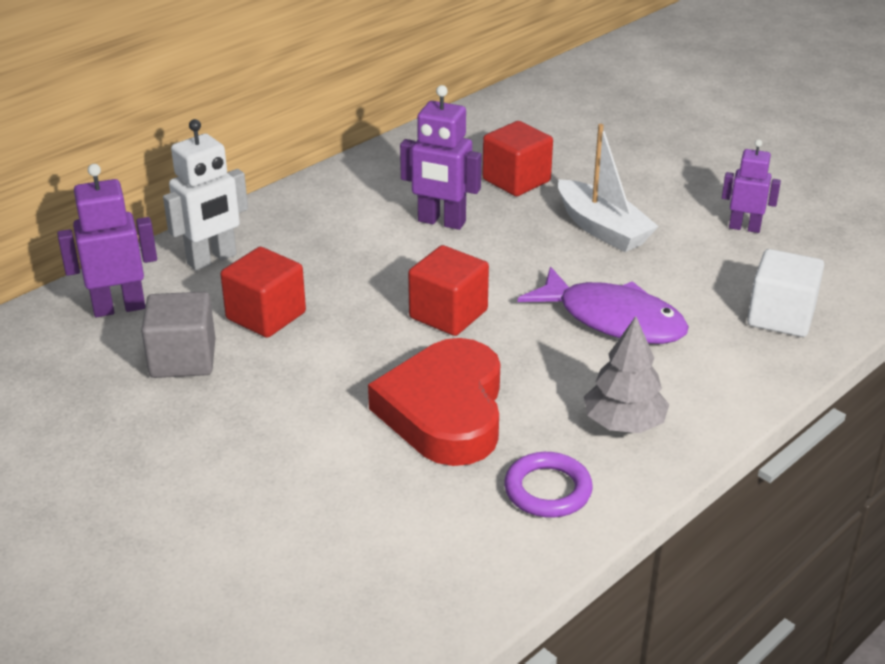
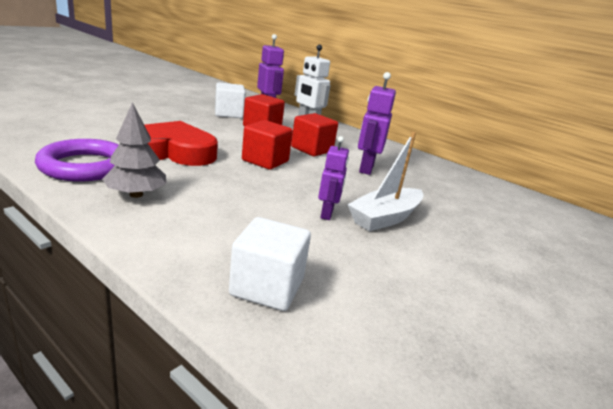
camera: 80 degrees right, 10 degrees down
grey cube [141,292,215,378] -> white cube [215,83,246,118]
red cube [482,121,553,196] -> red cube moved to [291,113,338,156]
purple ring [504,452,593,518] -> purple ring [35,139,119,182], size x1.58
purple fish [518,266,689,344] -> none
purple robot [722,139,781,233] -> purple robot moved to [318,136,349,220]

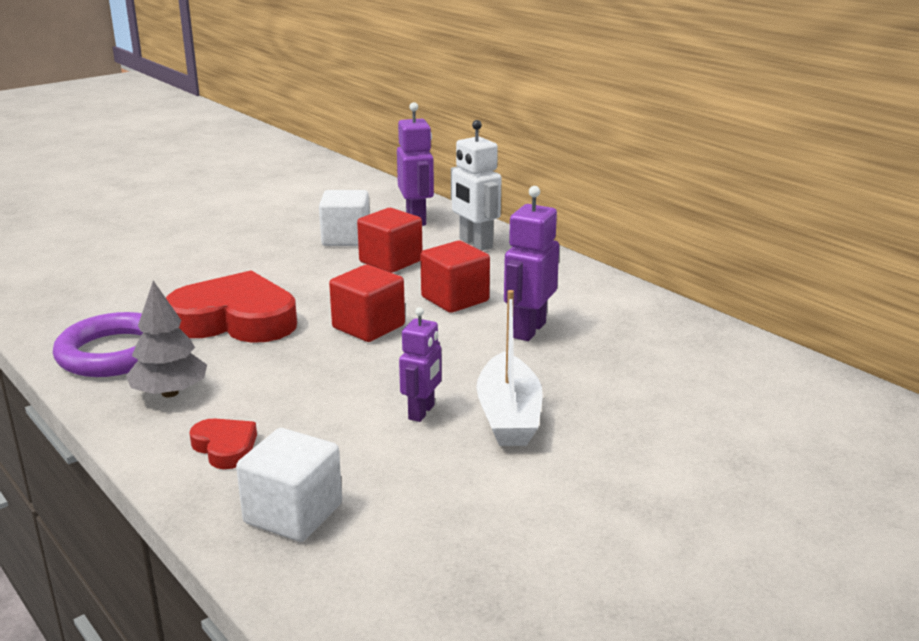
camera: 15 degrees right, 0 degrees up
white boat [347,132,423,232] -> white boat turned 60 degrees counterclockwise [476,290,543,446]
none -> red heart [190,418,257,469]

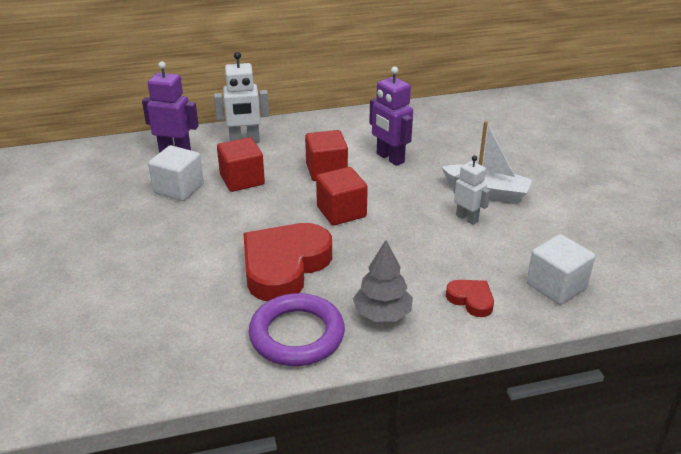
camera: 65 degrees left, 10 degrees up
red heart [190,418,257,469] -> red heart turned 60 degrees clockwise [446,280,494,317]
purple robot [399,307,442,422] -> white robot [453,155,490,225]

